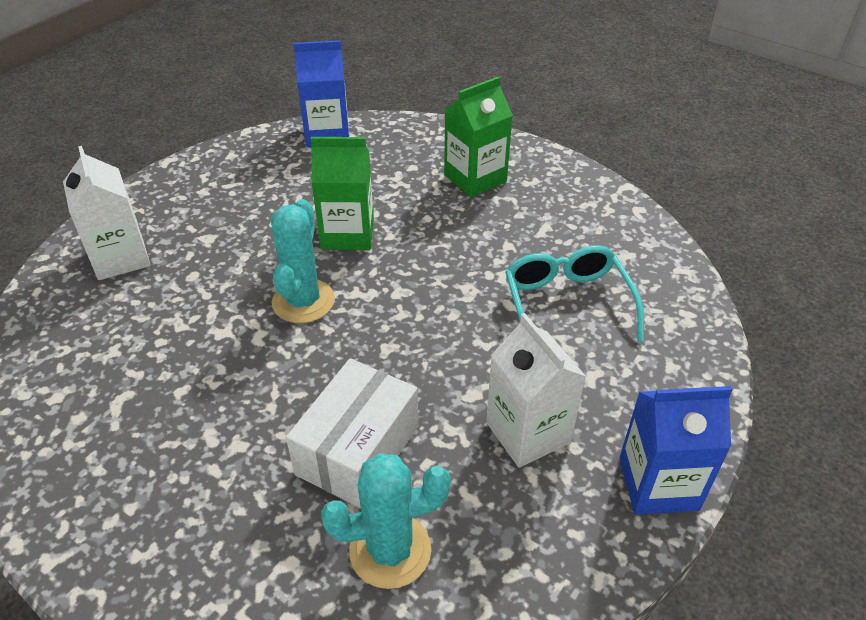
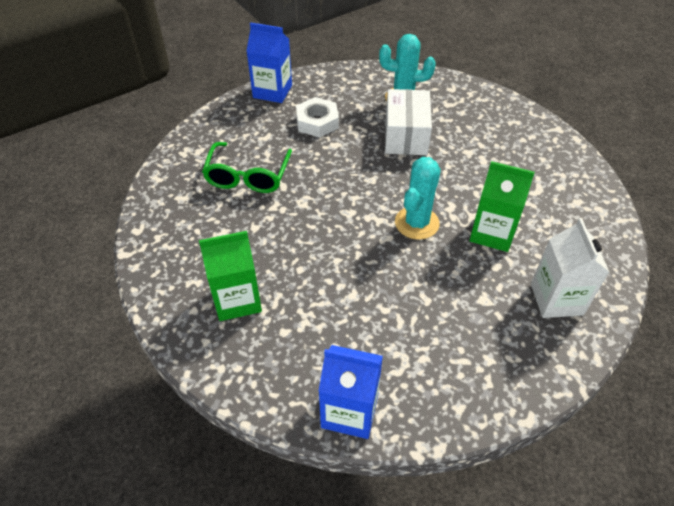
camera: 160 degrees left, 5 degrees up
white box [286,358,418,508] -> white box turned 45 degrees counterclockwise [385,89,432,155]
green carton [311,137,374,250] -> green carton moved to [469,161,535,252]
white carton [486,313,586,468] -> white nut [296,97,339,137]
turquoise glasses [505,245,644,342] -> green glasses [202,142,292,193]

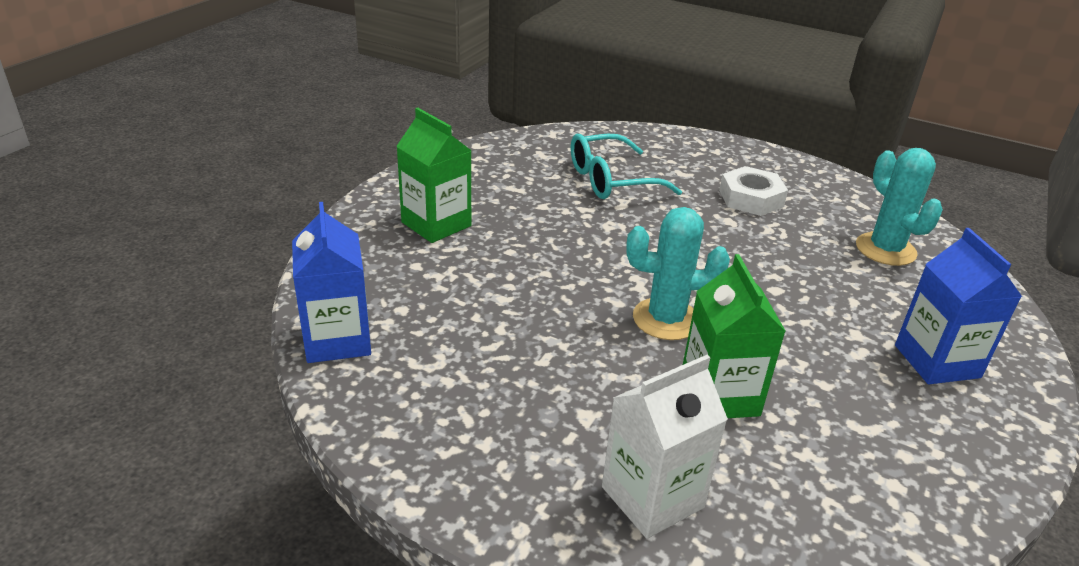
camera: 60 degrees right, 15 degrees down
green glasses [202,142,292,193] -> turquoise glasses [571,134,682,199]
blue carton [246,22,292,103] -> blue carton moved to [895,228,1022,384]
white box [385,89,432,155] -> none

